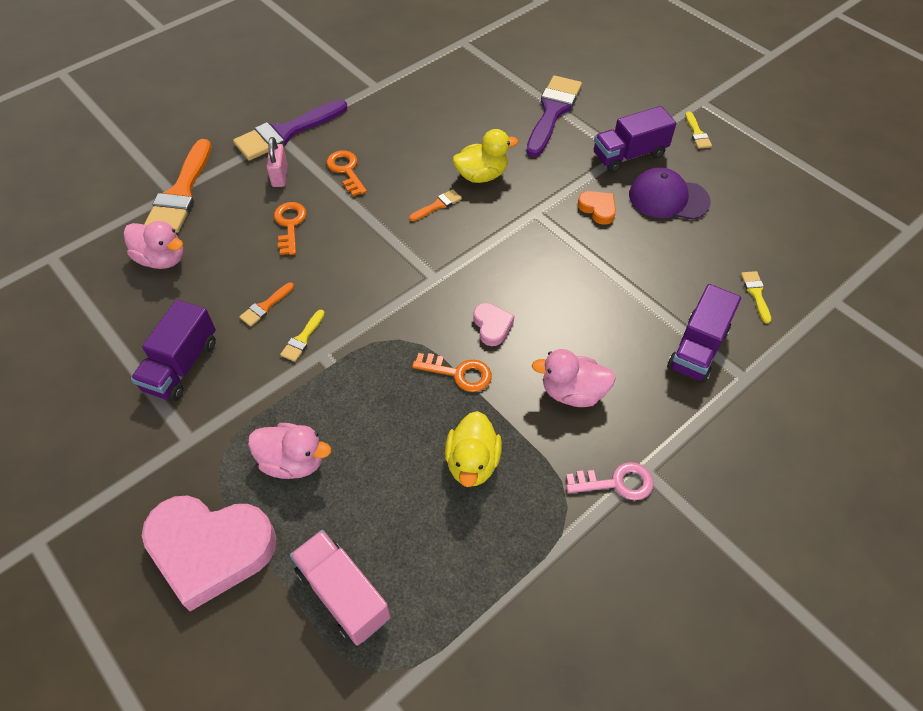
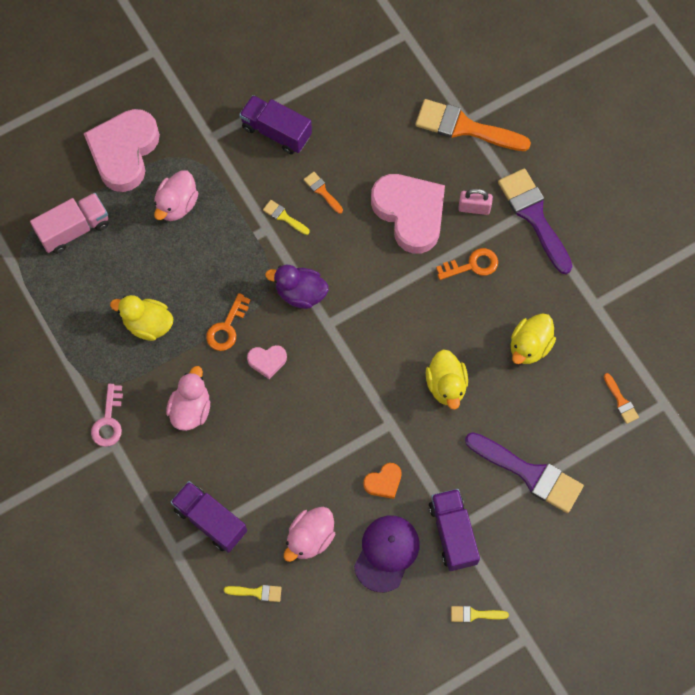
camera: 100 degrees right, 15 degrees up
pink duck [124,221,183,269] -> pink duck moved to [284,507,335,562]
orange key [274,202,307,255] -> pink heart [371,174,445,254]
orange brush [409,189,462,221] -> orange brush moved to [604,373,639,424]
none -> purple duck [265,265,329,309]
none -> yellow duck [511,313,556,364]

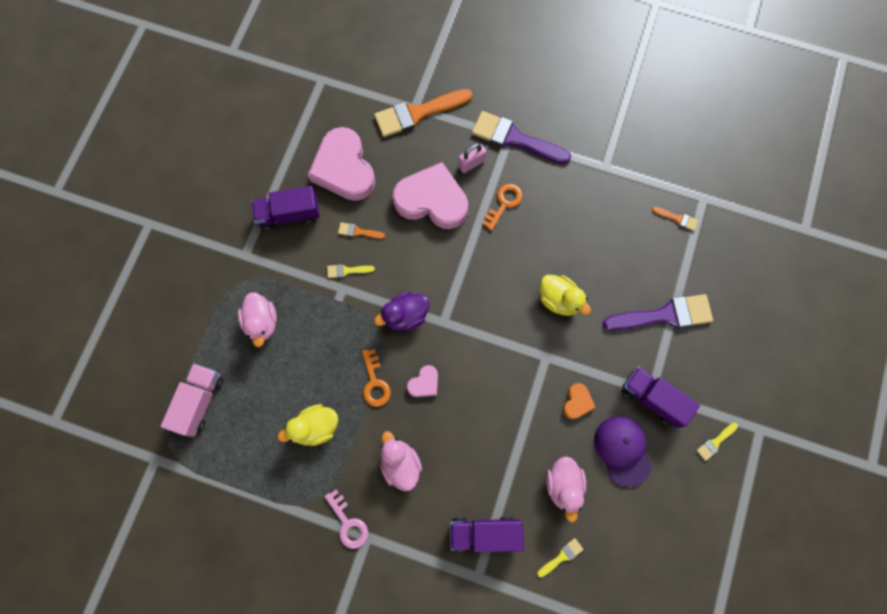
camera: 40 degrees left, 5 degrees up
pink heart [84,109,160,192] -> pink heart moved to [308,127,375,201]
yellow duck [511,313,556,364] -> none

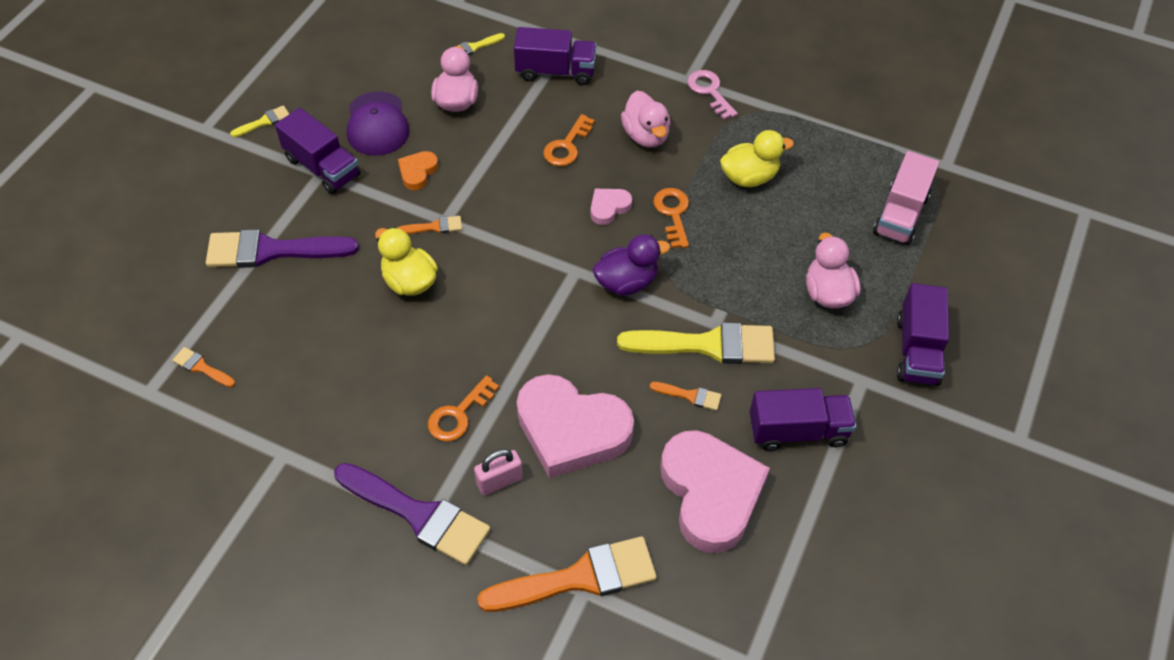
camera: 175 degrees left, 20 degrees down
yellow brush [327,264,375,278] -> yellow brush [617,322,775,364], size x2.25
none -> orange brush [397,216,462,234]
none -> orange key [543,114,595,166]
none -> purple truck [897,283,949,386]

